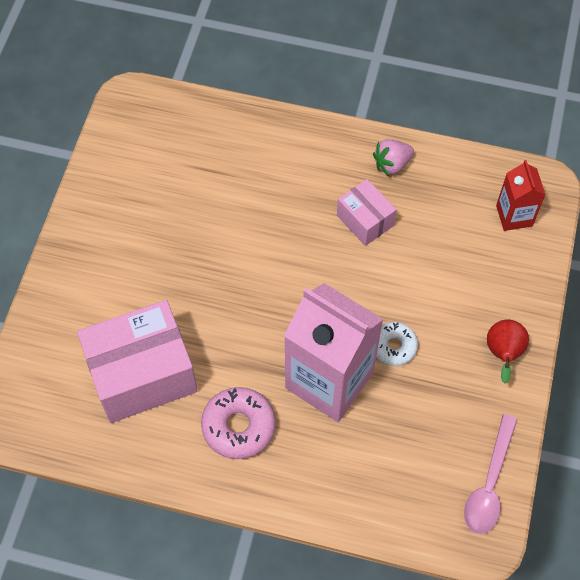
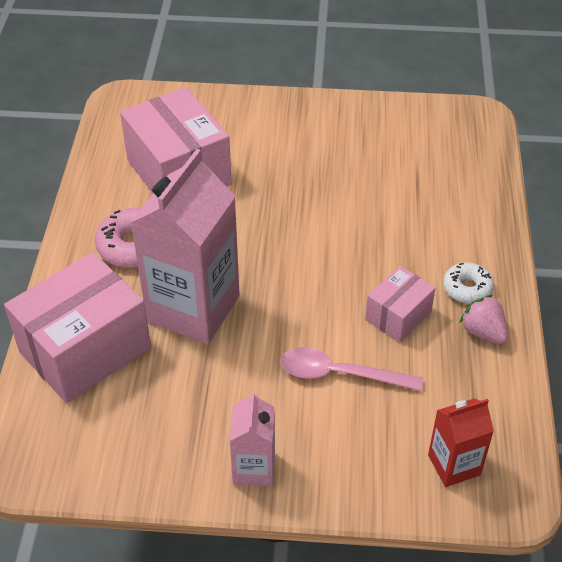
camera: 80 degrees right, 15 degrees down
white donut [376,322,418,366] -> white donut moved to [443,263,494,304]
pink spoon [464,414,518,534] -> pink spoon moved to [280,347,423,391]
red pear [487,320,529,384] -> pink carton [230,391,275,486]
none -> pink box [4,252,151,403]

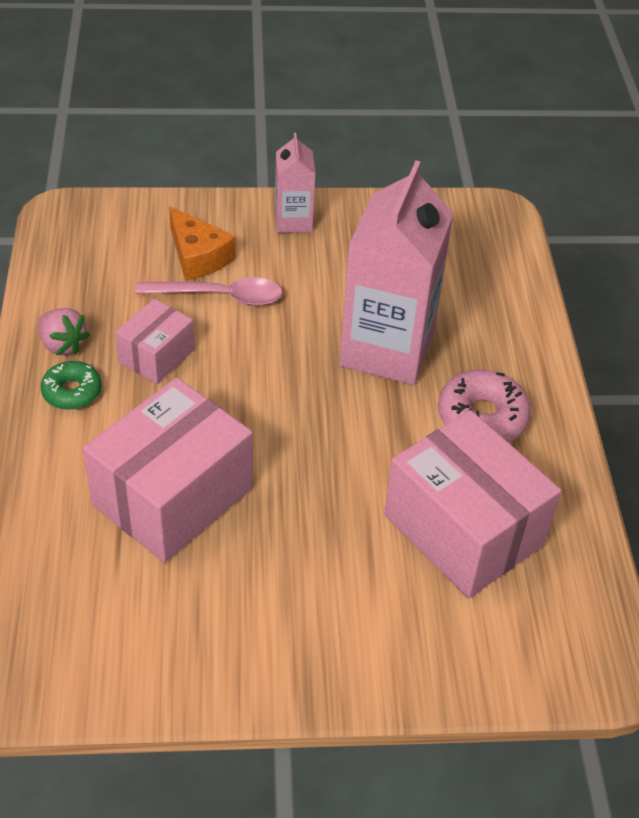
camera: 170 degrees right, 0 degrees up
pink box [4,252,151,403] -> pink box moved to [83,378,253,563]
red carton [428,398,494,487] -> none
white donut [443,263,494,304] -> green donut [41,361,102,410]
none -> orange cheese [169,206,236,281]

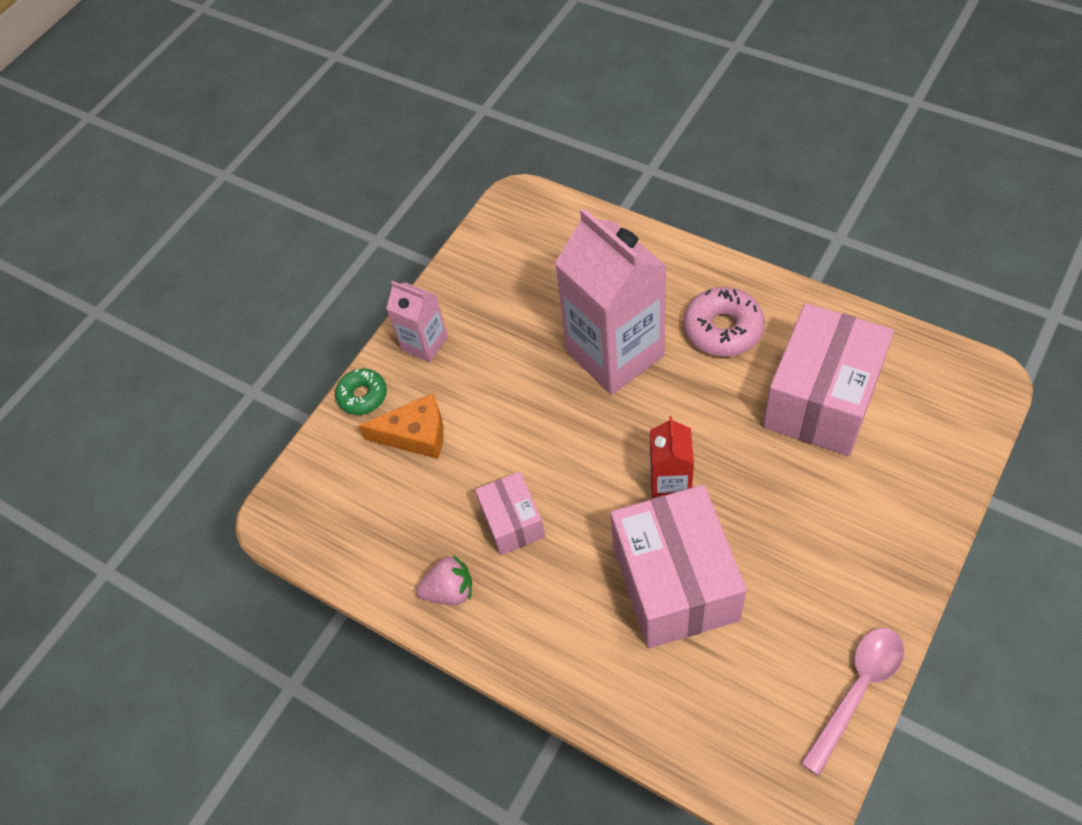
camera: 45 degrees left, 10 degrees up
green donut [41,361,102,410] -> green donut moved to [335,368,387,415]
pink spoon [135,277,282,306] -> pink spoon moved to [801,628,904,776]
pink box [384,410,561,598] -> pink box turned 60 degrees counterclockwise [763,303,894,456]
none -> red carton [650,416,694,498]

